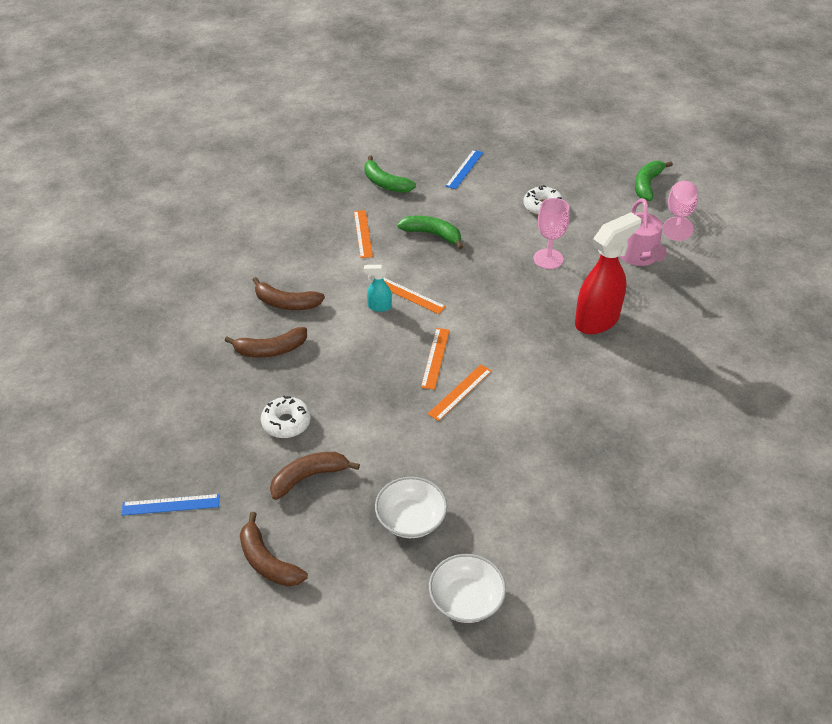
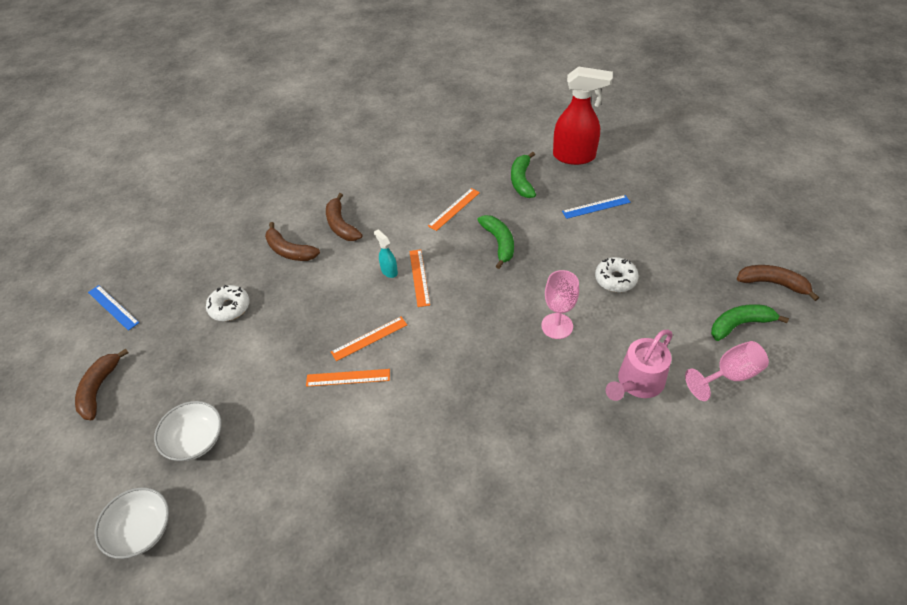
camera: 50 degrees right, 5 degrees up
brown banana [270,452,360,500] -> brown banana moved to [737,265,819,301]
red spray bottle [575,212,641,334] -> red spray bottle moved to [553,66,613,165]

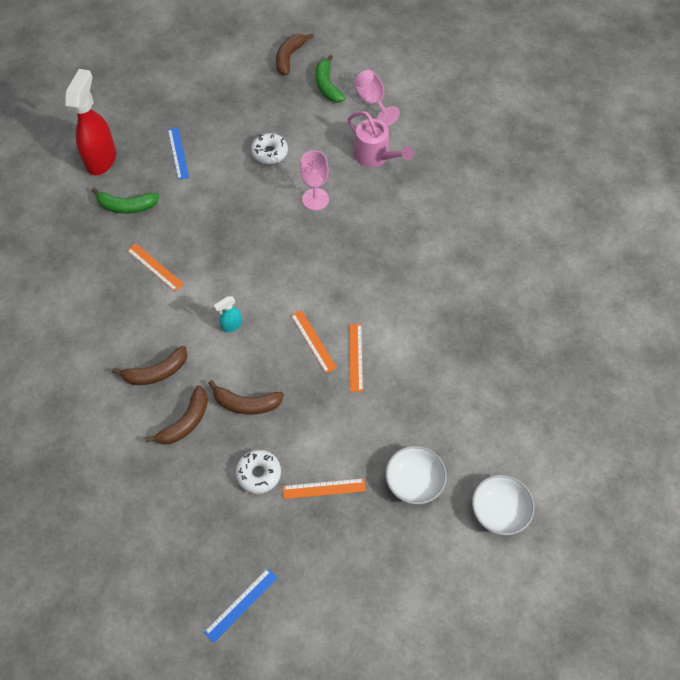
camera: 90 degrees left, 10 degrees up
brown banana [75,349,129,420] -> brown banana moved to [208,380,284,415]
orange ruler [409,249,430,307] -> orange ruler moved to [283,478,366,499]
green banana [477,215,514,269] -> none

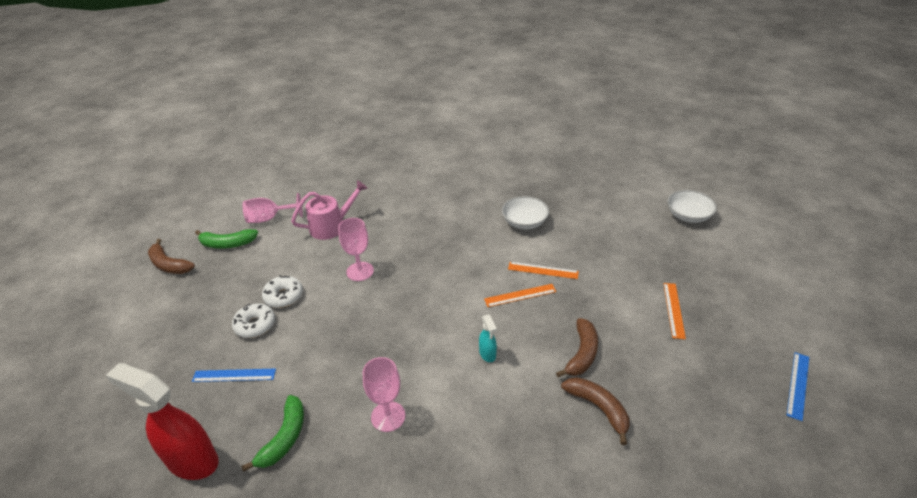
camera: 75 degrees left, 20 degrees down
brown banana [112,346,187,385] -> none
orange ruler [127,243,184,291] -> pink goblet [363,357,405,432]
blue ruler [204,568,278,643] -> blue ruler turned 60 degrees clockwise [786,352,809,421]
white donut [236,450,281,494] -> white donut moved to [232,303,275,338]
white bowl [386,446,447,504] -> white bowl moved to [502,196,549,229]

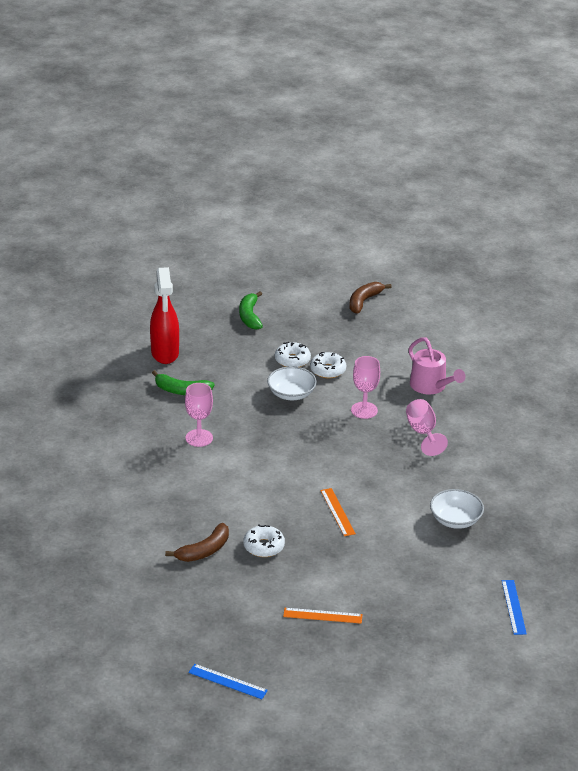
camera: 85 degrees right, 5 degrees down
red spray bottle [106,363,219,480] -> red spray bottle turned 150 degrees clockwise [150,267,179,364]
blue ruler [192,368,276,382] -> blue ruler moved to [502,580,527,635]
green banana [195,229,258,249] -> green banana moved to [239,291,263,330]
pink goblet [242,193,303,223] -> pink goblet moved to [406,399,448,456]
turquoise spray bottle [479,315,497,362] -> none
orange ruler [508,262,579,279] -> none
brown banana [556,318,598,377] -> white donut [243,524,285,557]
white bowl [667,190,717,223] -> white bowl moved to [267,366,317,400]

